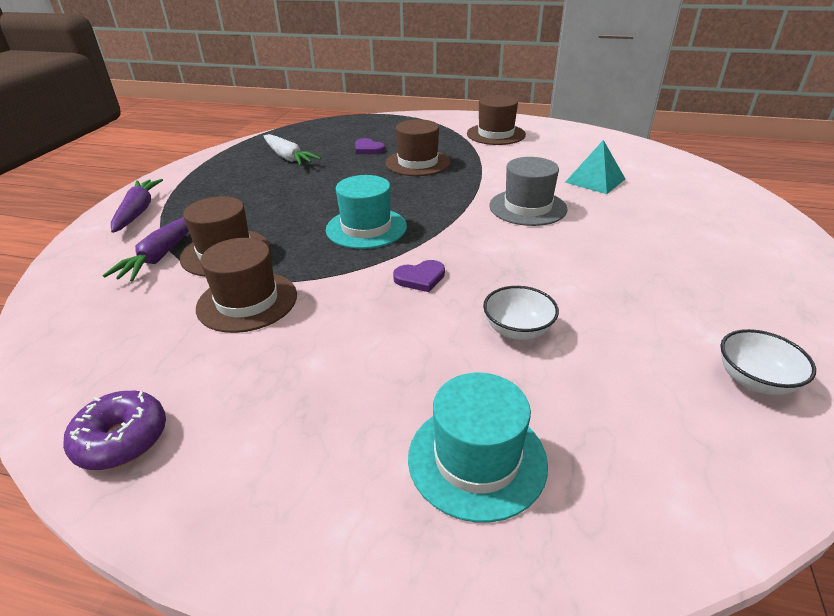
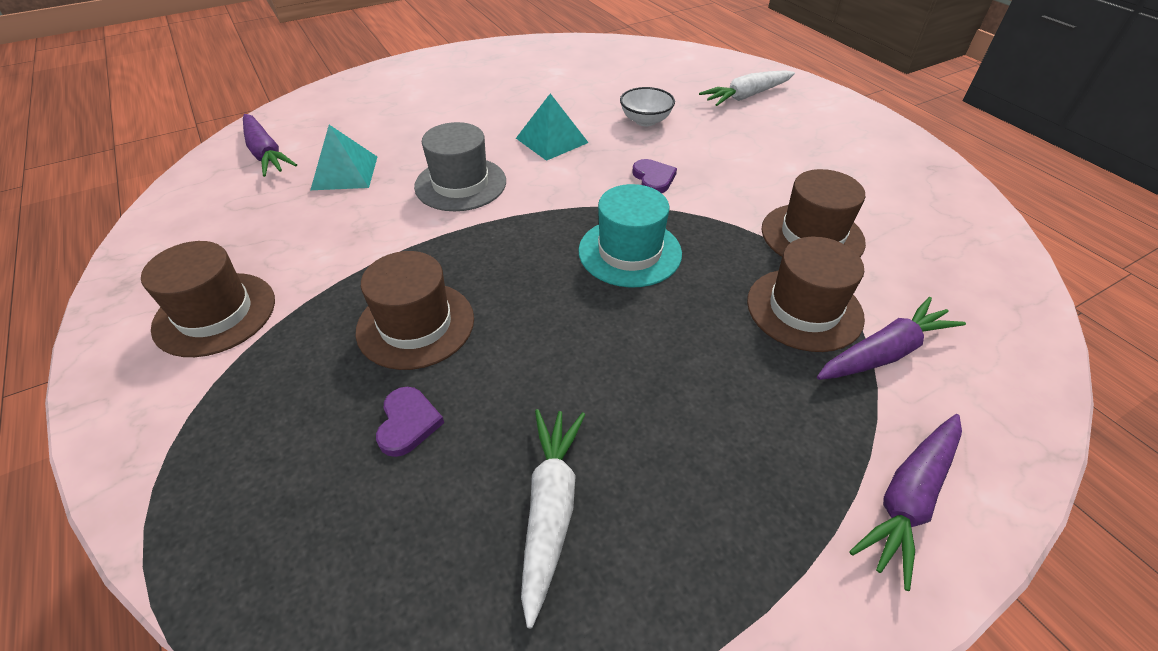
camera: 135 degrees left, 10 degrees up
purple donut [63,391,166,470] -> none
purple heart [393,260,445,292] -> purple heart turned 45 degrees clockwise [632,159,677,193]
turquoise hat [408,373,548,523] -> white carrot [699,70,795,106]
white bowl [721,329,816,395] -> none
none -> purple carrot [243,114,297,177]
none -> turquoise pyramid [516,93,589,161]

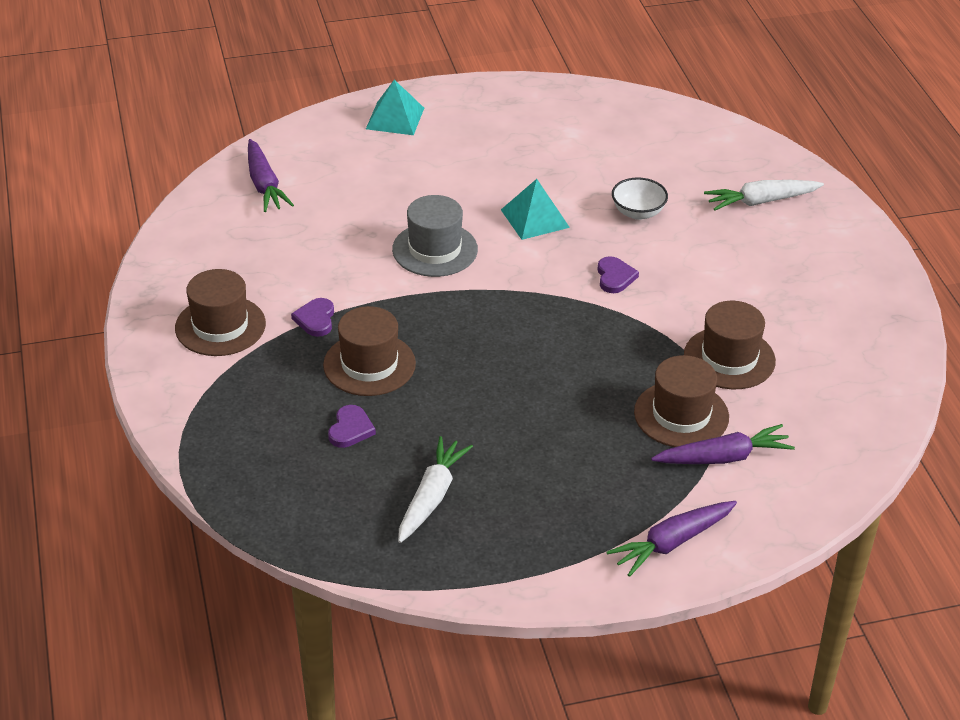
camera: 15 degrees right, 5 degrees down
turquoise pyramid [310,125,377,190] -> turquoise pyramid moved to [366,80,424,135]
turquoise hat [578,184,682,288] -> none
none -> purple heart [291,298,334,337]

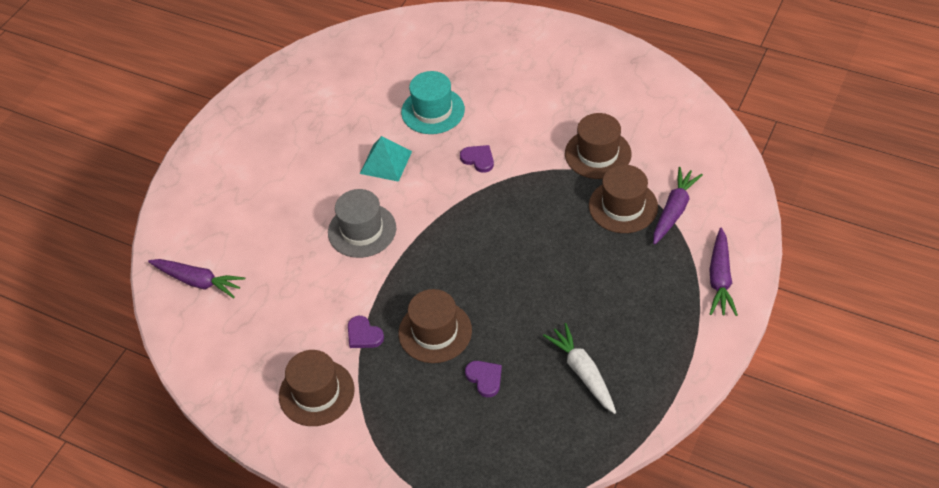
camera: 45 degrees left, 10 degrees up
turquoise pyramid [366,80,424,135] -> none
white bowl [612,177,668,220] -> turquoise hat [401,71,465,134]
white carrot [704,180,824,211] -> none

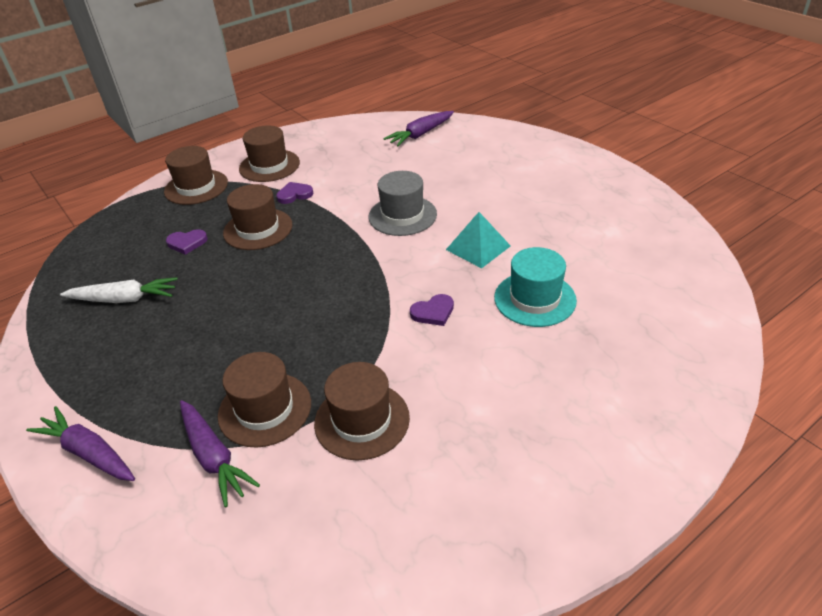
camera: 115 degrees right, 10 degrees down
none -> brown hat [164,146,228,205]

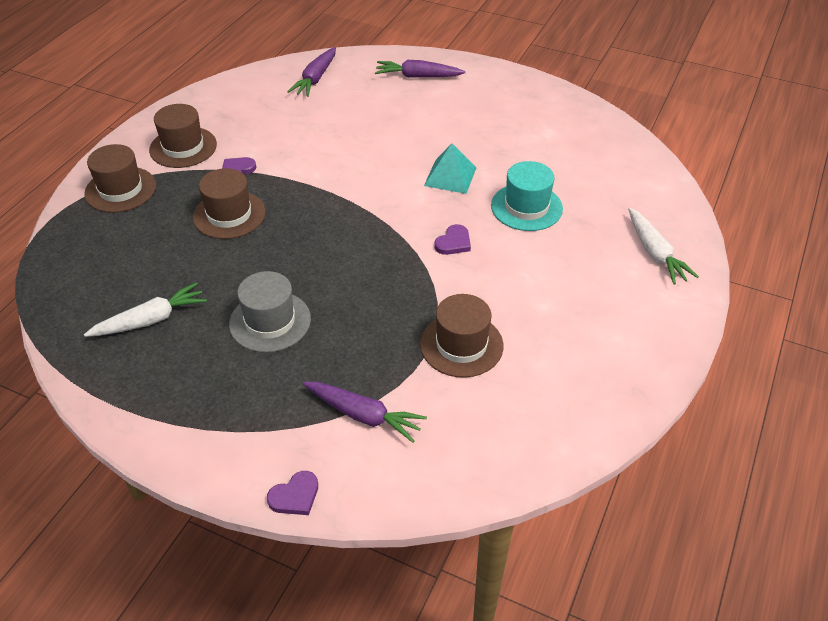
camera: 30 degrees left, 5 degrees up
purple carrot [26,406,135,481] -> purple carrot moved to [375,60,466,78]
purple heart [166,229,208,255] -> purple heart moved to [267,471,318,515]
brown hat [218,352,311,448] -> none
grey hat [369,171,437,236] -> grey hat moved to [229,271,311,353]
none -> white carrot [628,208,699,285]

